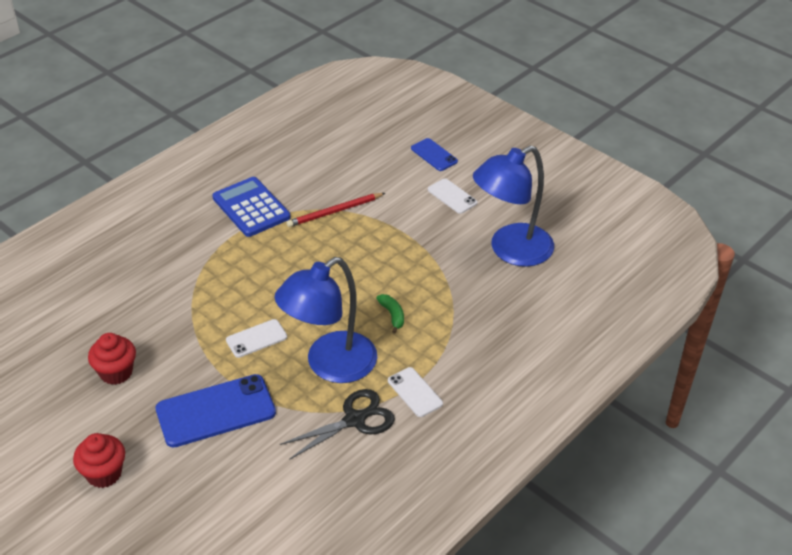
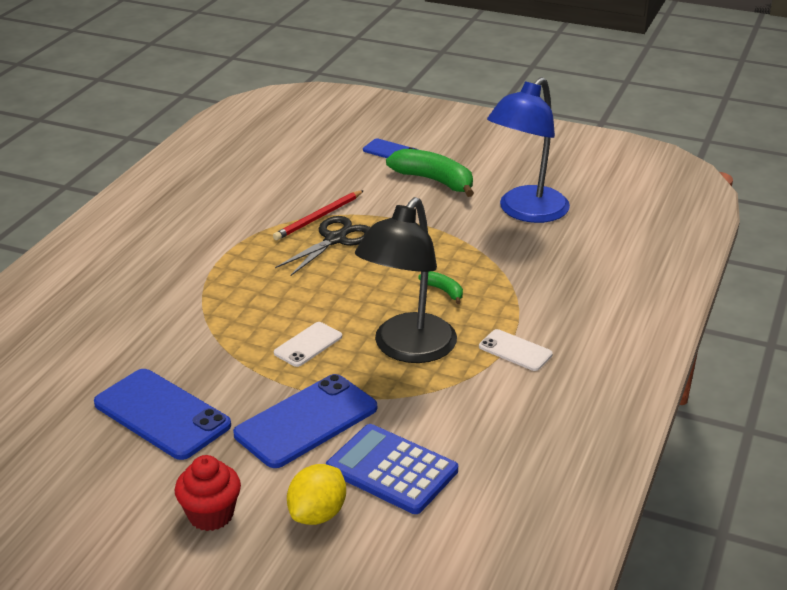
camera: 20 degrees left, 10 degrees down
red cupcake [88,333,136,385] -> blue phone [94,369,231,460]
blue calculator [212,177,291,237] -> blue calculator moved to [326,424,458,514]
blue lamp [274,257,377,383] -> black lamp [355,197,457,363]
black scissors [280,389,395,460] -> black scissors moved to [275,216,371,276]
white phone [428,178,478,214] -> green banana [386,149,474,197]
none -> yellow lemon [287,464,346,525]

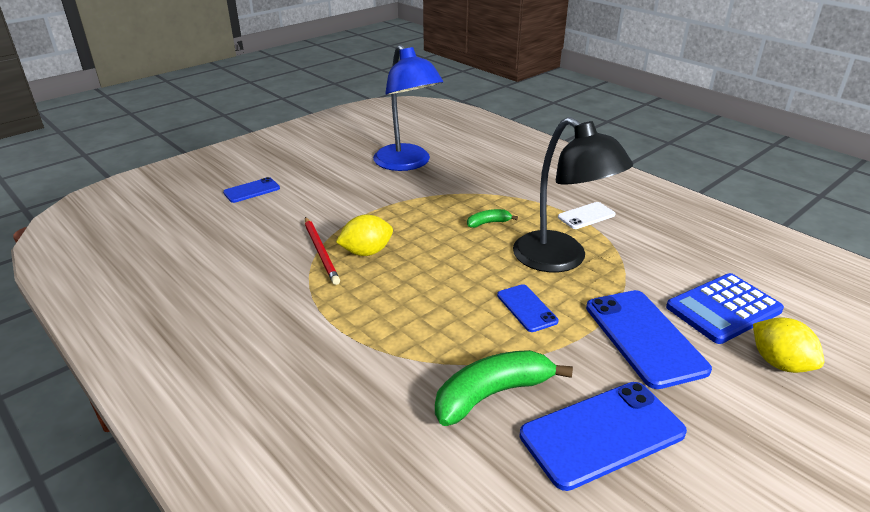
camera: 65 degrees left, 0 degrees up
red cupcake [175,455,241,531] -> none
white phone [274,322,342,367] -> blue phone [497,284,559,332]
black scissors [275,216,371,276] -> yellow lemon [336,215,393,256]
green banana [386,149,474,197] -> green banana moved to [435,350,573,426]

